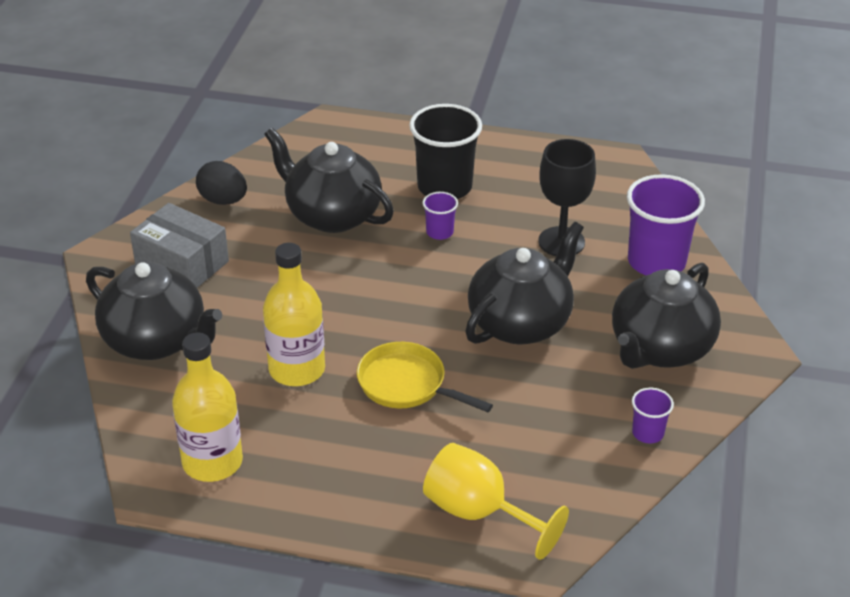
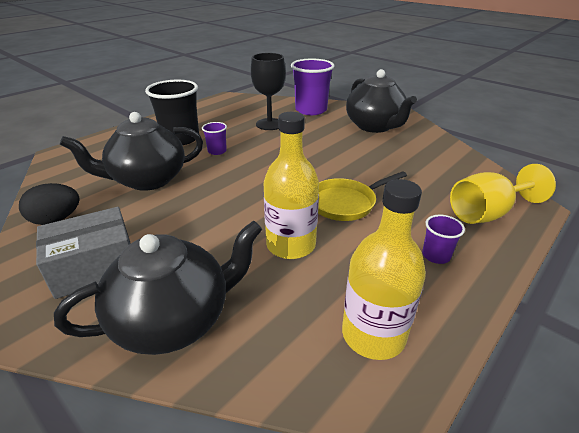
camera: 60 degrees left, 5 degrees down
black teapot [465,221,584,344] -> none
purple cup [632,388,674,444] -> purple cup moved to [422,215,465,264]

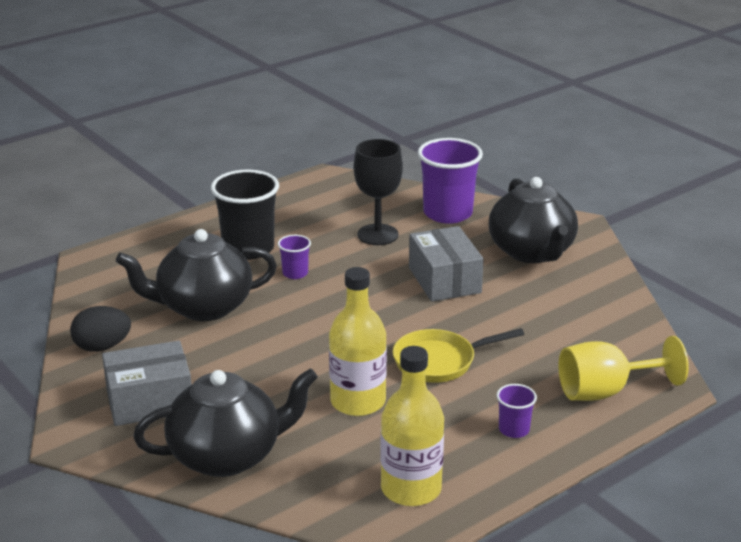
camera: 10 degrees right, 5 degrees down
none -> grey box [409,226,484,301]

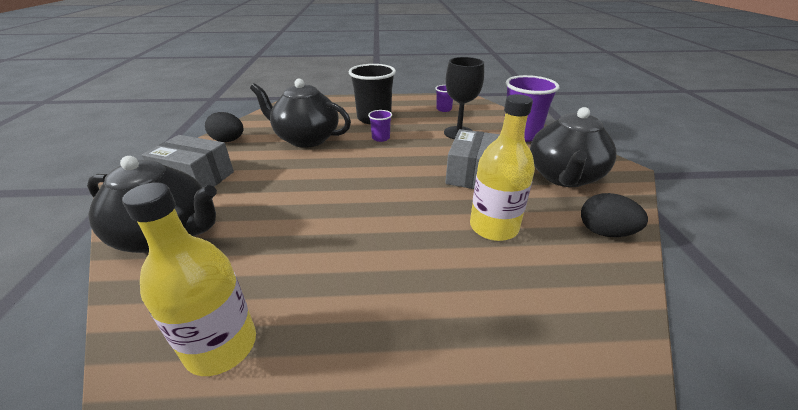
camera: 35 degrees right, 5 degrees up
yellow bottle [329,267,387,416] -> yellow bottle moved to [470,94,535,241]
yellow pan [393,328,524,383] -> none
purple cup [496,384,537,438] -> purple cup moved to [435,85,453,112]
yellow goblet [558,336,689,401] -> none
none -> black egg [581,193,648,237]

